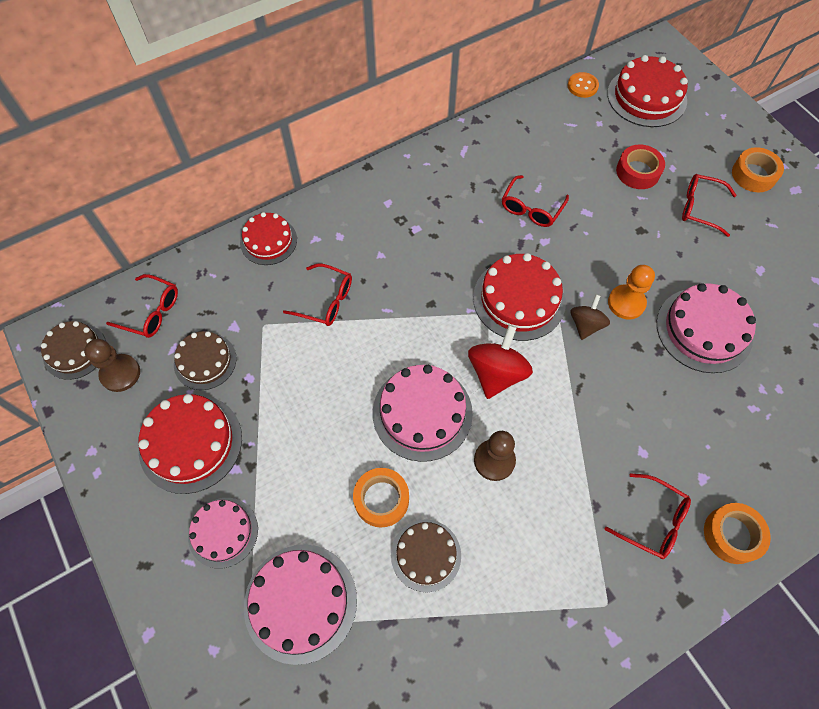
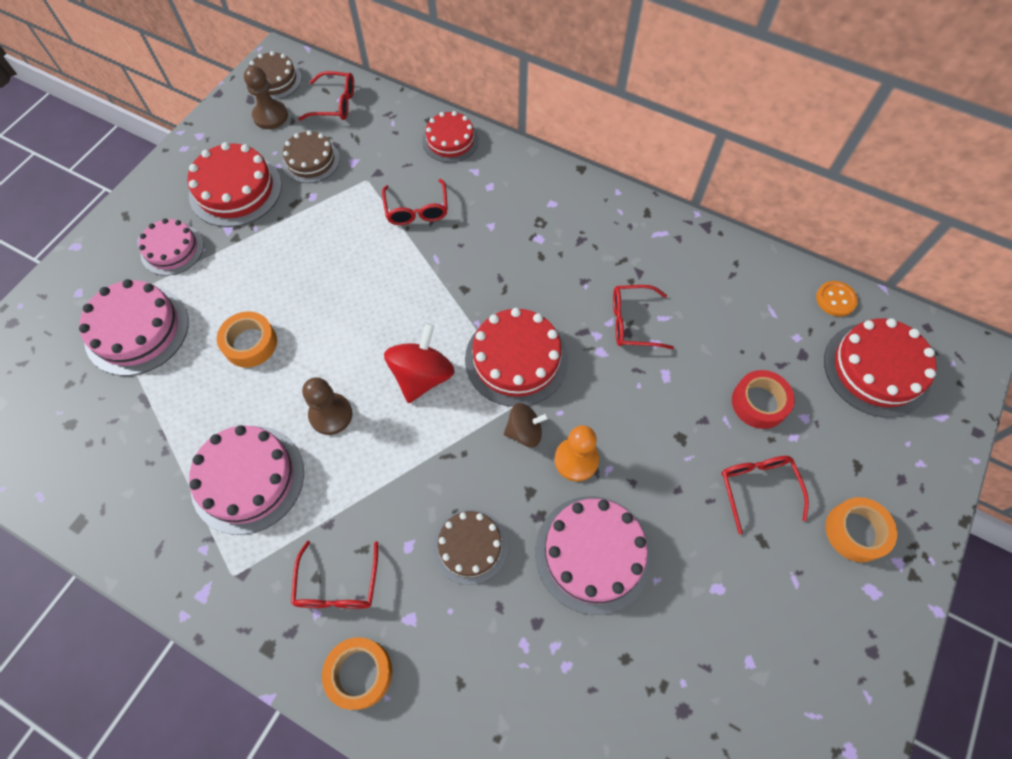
camera: 60 degrees right, 0 degrees up
red glasses [106,274,178,338] -> red glasses turned 75 degrees counterclockwise [298,71,354,121]
pink cake [373,365,473,462] -> pink cake moved to [189,425,304,535]
brown cake [391,519,461,592] -> brown cake moved to [433,509,508,585]
red spinning top [468,325,533,399] -> red spinning top turned 60 degrees counterclockwise [384,323,455,403]

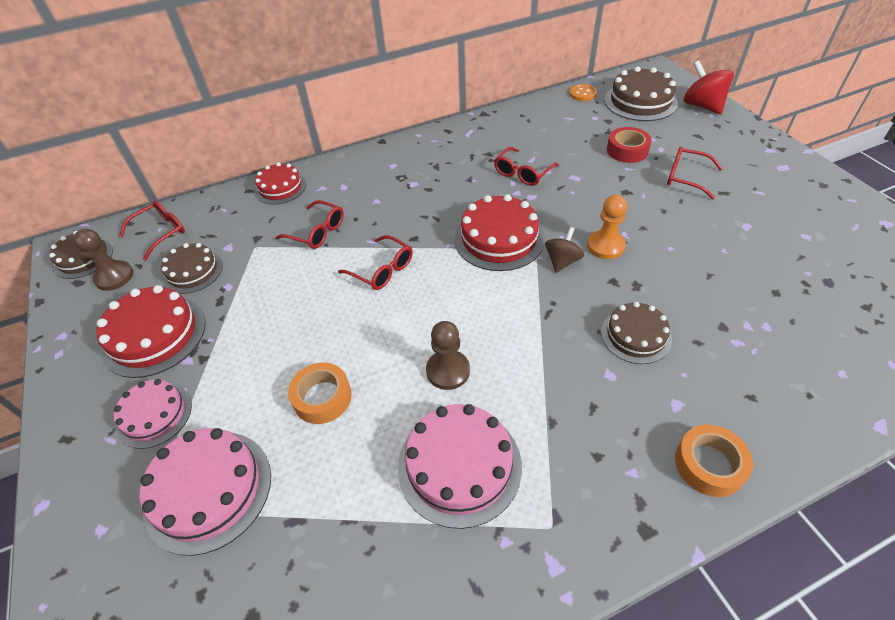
camera: 50 degrees left, 15 degrees down
red glasses [291,541,378,609] -> red glasses moved to [338,235,413,290]
red spinning top [384,323,455,403] -> red spinning top moved to [684,60,734,114]
pink cake [535,496,653,615] -> none
red cake [824,318,936,418] -> brown cake [604,66,678,121]
orange tape [825,497,897,562] -> none

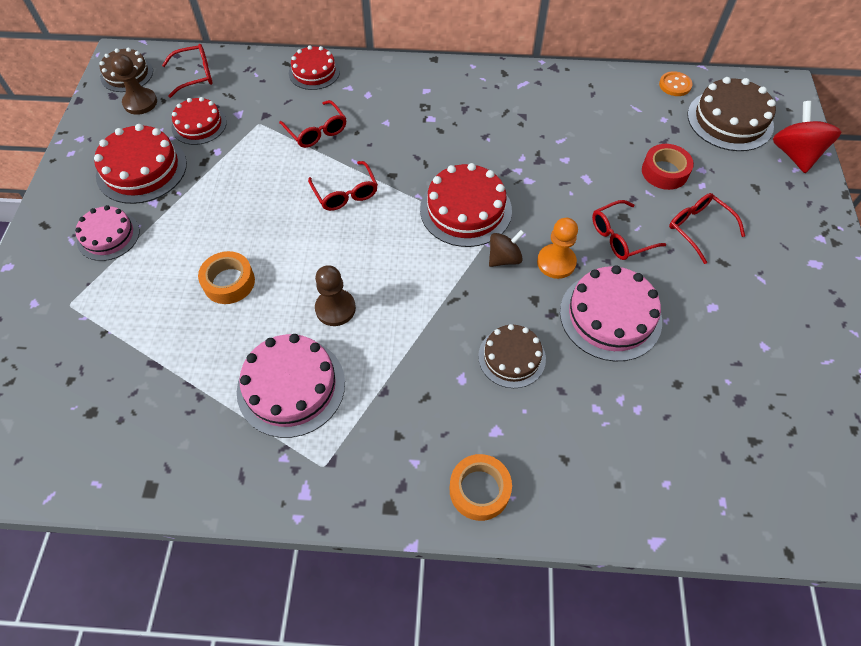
camera: 25 degrees right, 10 degrees up
pink cake [140,428,271,556] -> pink cake moved to [560,265,662,361]
brown cake [161,243,223,294] -> red cake [171,97,227,145]
red glasses [494,147,559,186] -> red glasses moved to [592,200,666,260]

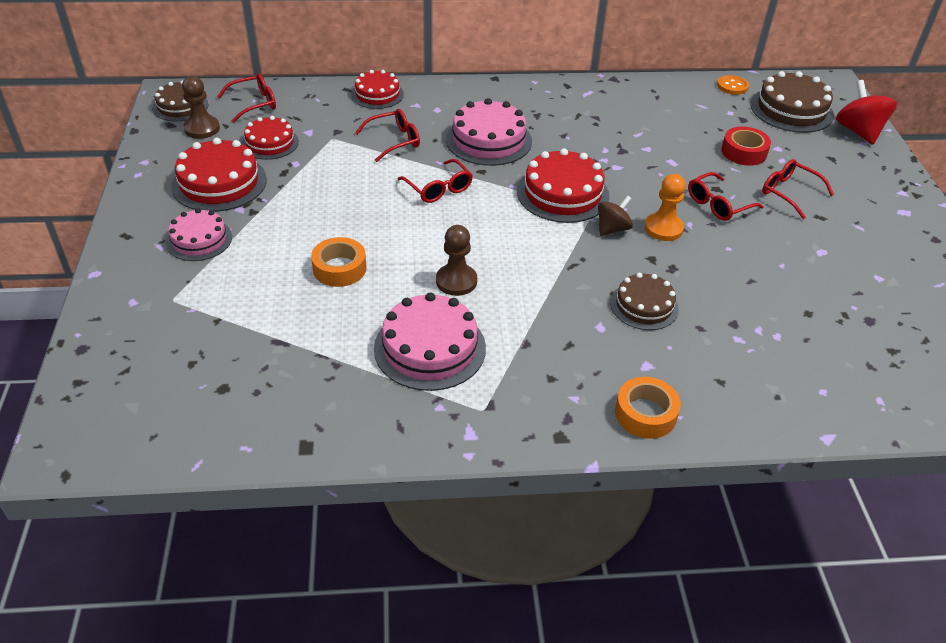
camera: 10 degrees left, 15 degrees down
red glasses [279,100,346,148] -> red glasses turned 75 degrees counterclockwise [355,109,420,162]
pink cake [560,265,662,361] -> pink cake moved to [446,98,532,166]

